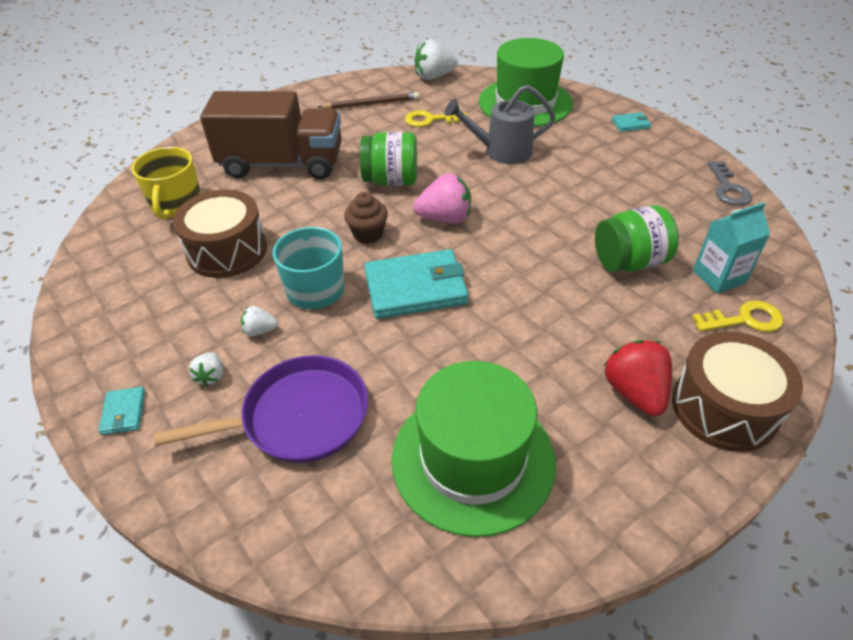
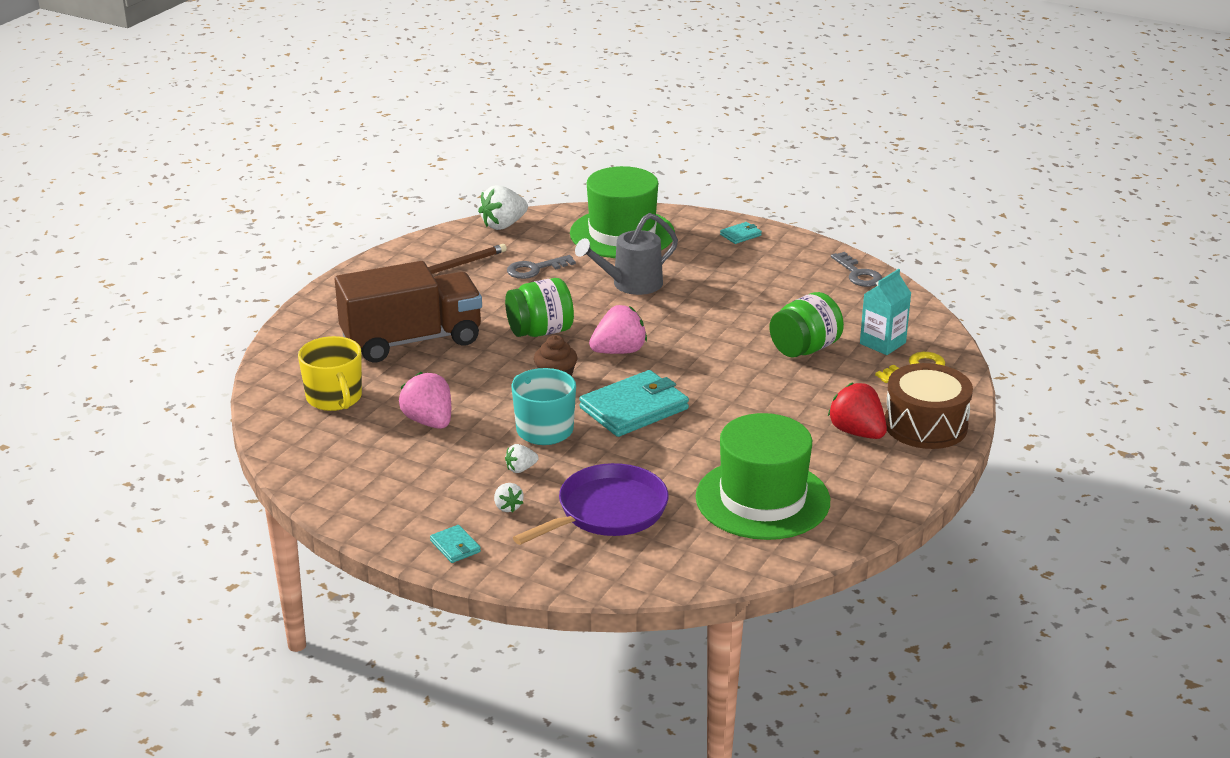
camera: 25 degrees left, 15 degrees down
brown drum [173,190,267,278] -> pink strawberry [399,372,451,429]
yellow key [405,110,467,127] -> grey key [507,255,576,279]

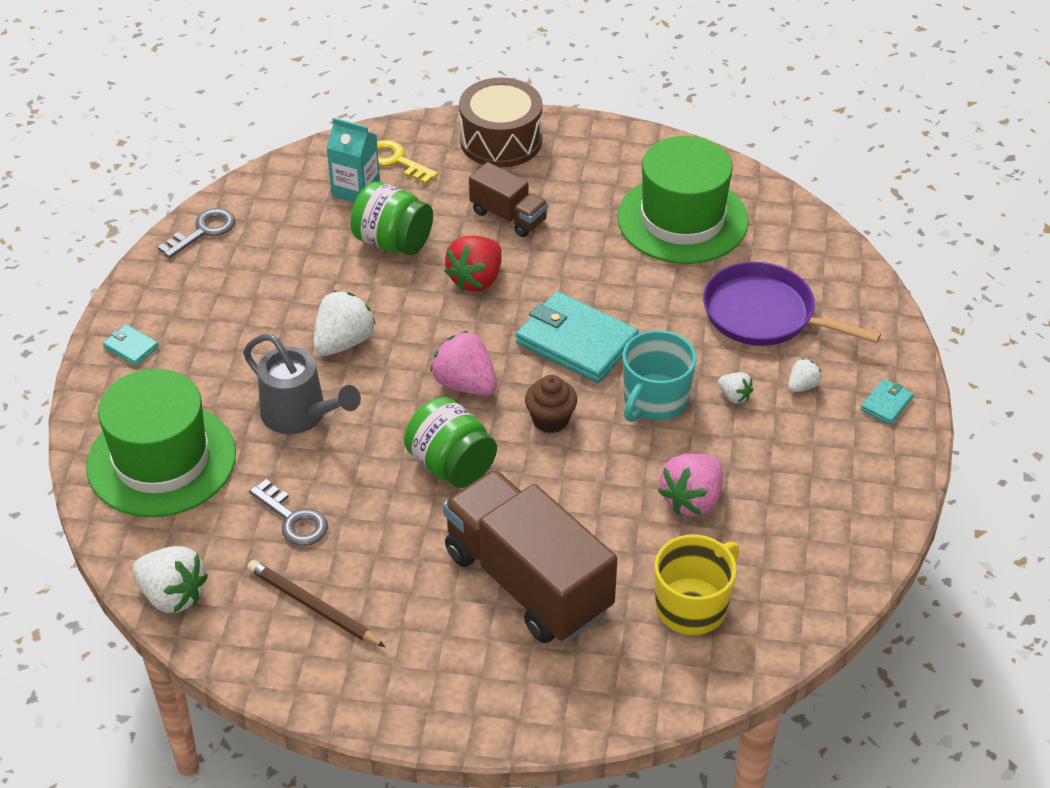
camera: 110 degrees left, 15 degrees up
red strawberry [828,382,887,439] -> red strawberry moved to [444,236,502,292]
none -> white strawberry [314,291,376,356]
none -> brown truck [469,162,548,237]

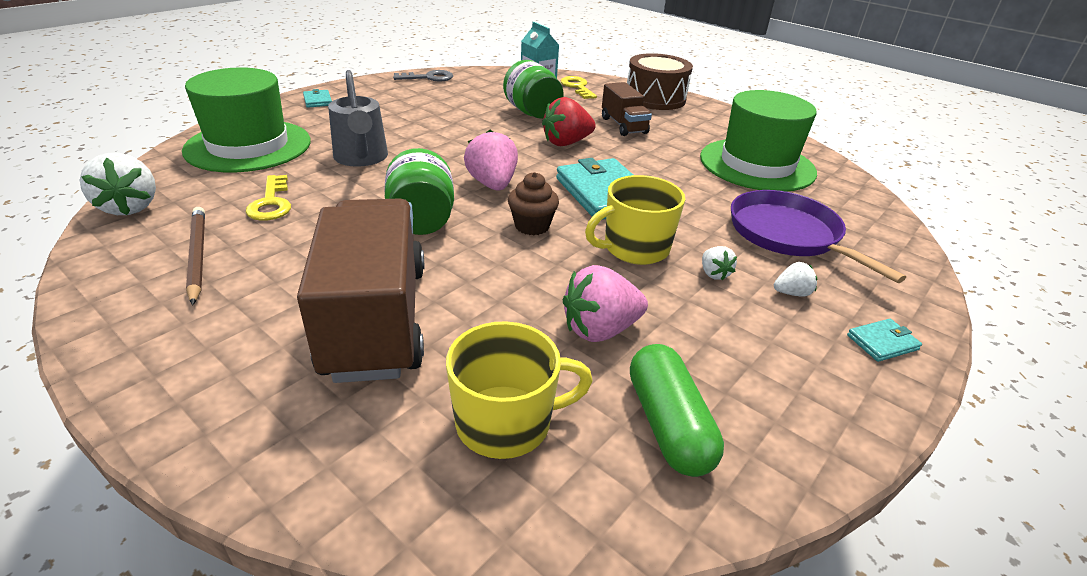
camera: 30 degrees right, 10 degrees down
grey key [249,479,328,546] -> yellow key [246,175,291,221]
white strawberry [314,291,376,356] -> none
turquoise mug [623,330,696,422] -> yellow mug [585,175,685,265]
none -> green capsule [630,344,724,477]

